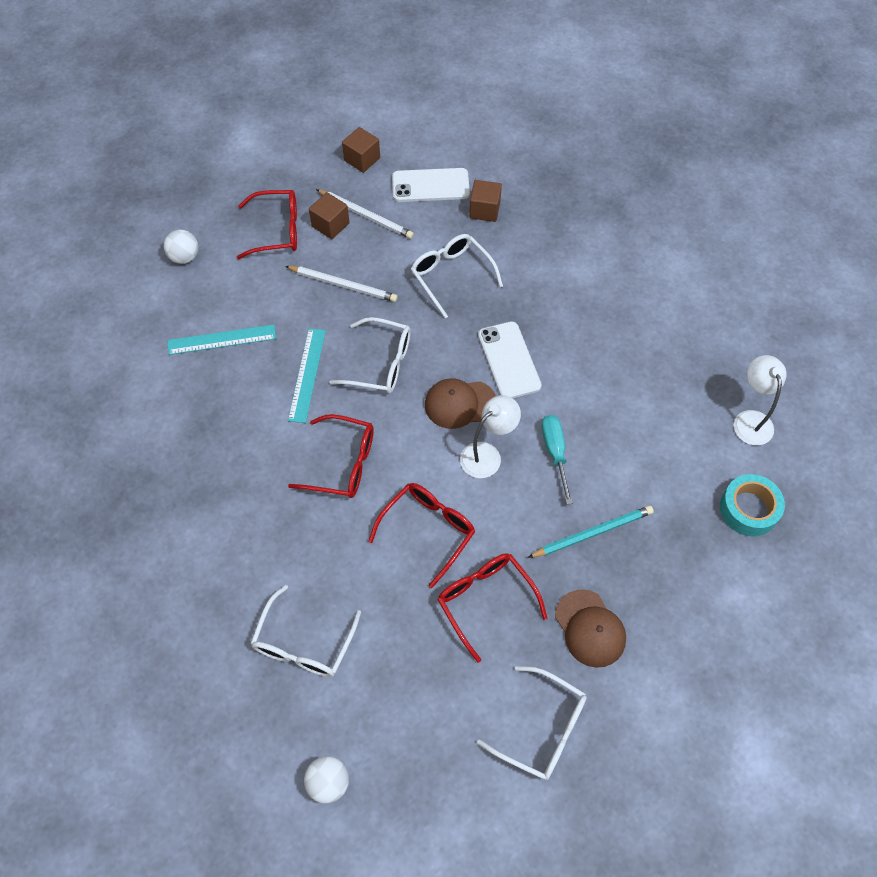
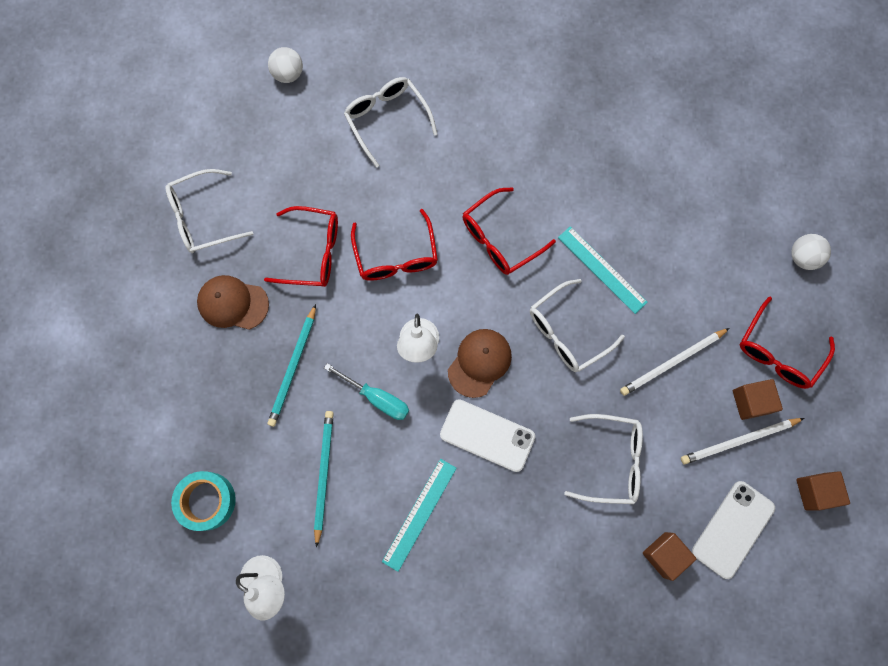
camera: 130 degrees right, 15 degrees up
turquoise ruler [167,324,276,355] -> turquoise ruler moved to [382,459,457,572]
none -> turquoise pencil [314,411,334,548]

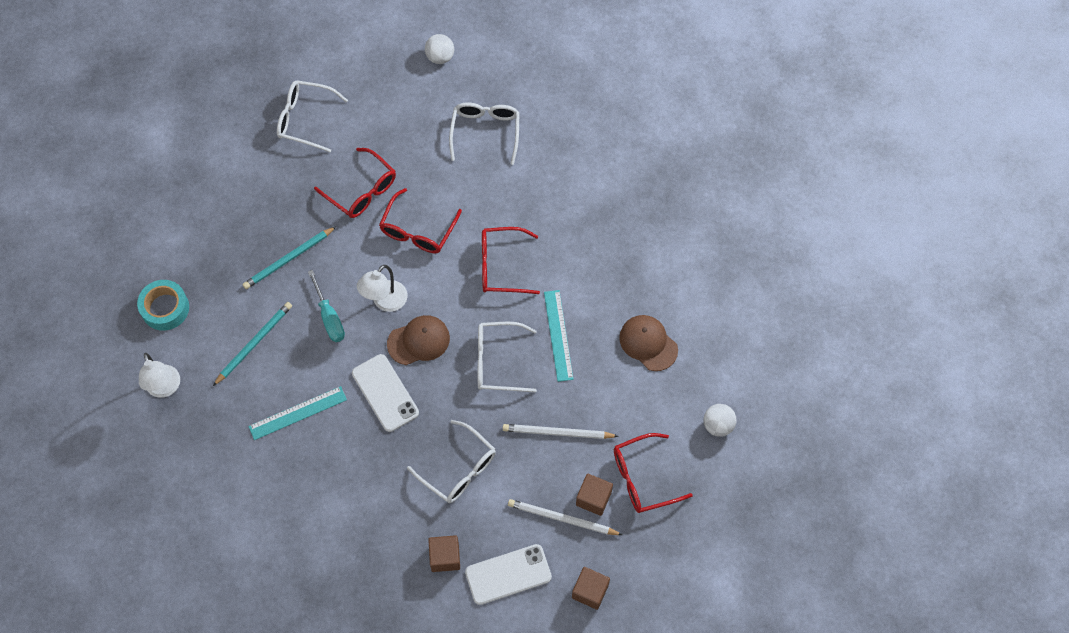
camera: 35 degrees right, 10 degrees down
brown cap [197,275,269,330] -> brown cap moved to [619,315,678,371]

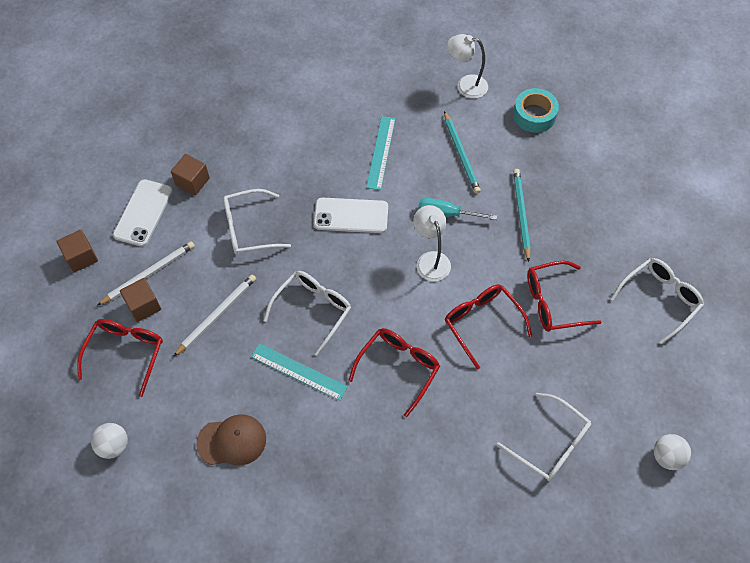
camera: 125 degrees right, 5 degrees down
brown cap [387,315,450,365] -> none

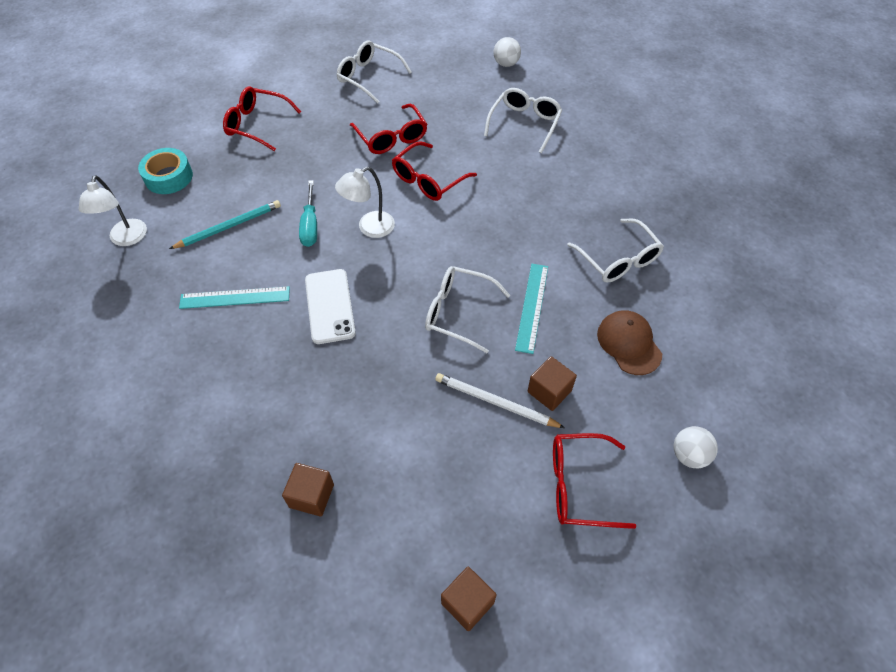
camera: 105 degrees left, 5 degrees down
white pencil [97,241,195,306] -> none
white phone [113,179,173,247] -> none
brown cube [120,278,161,322] -> brown cube moved to [528,356,577,411]
white glasses [223,189,291,255] -> white glasses moved to [567,219,664,283]
red glasses [348,328,440,417] -> red glasses moved to [223,86,301,151]
turquoise pencil [513,169,531,262] -> none

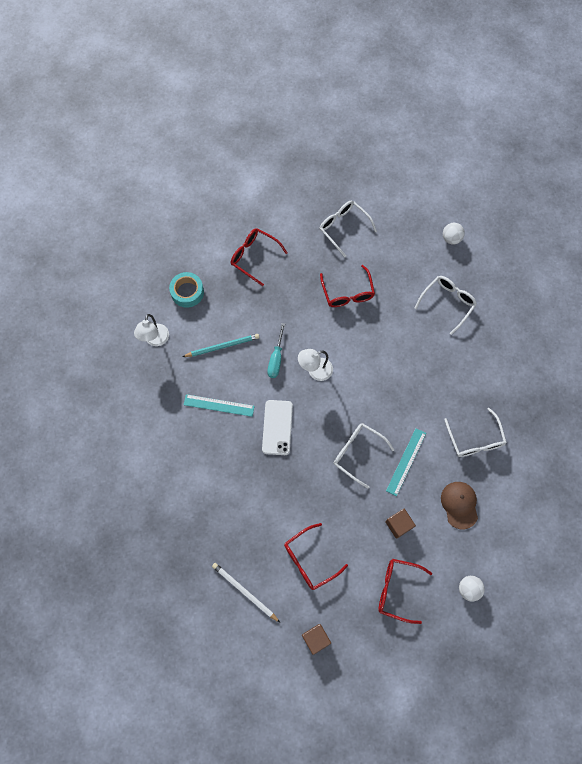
camera: 15 degrees right, 15 degrees up
brown cube [282,463,334,516] -> none
red glasses [392,141,477,201] -> red glasses moved to [284,523,348,590]
white pencil [435,373,565,428] -> white pencil moved to [212,563,280,623]

